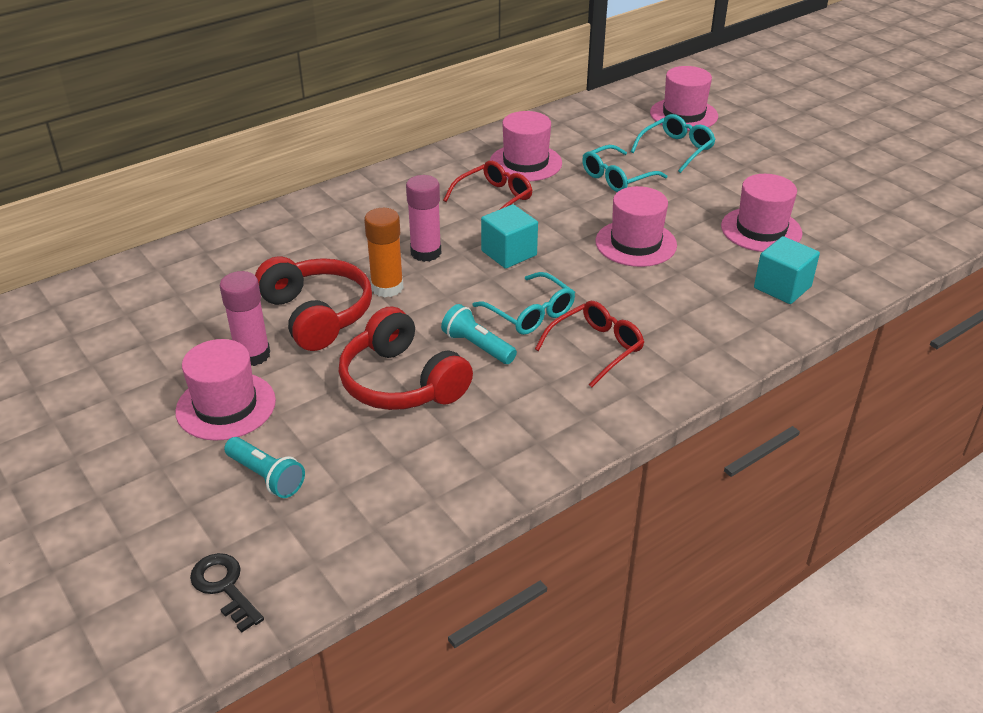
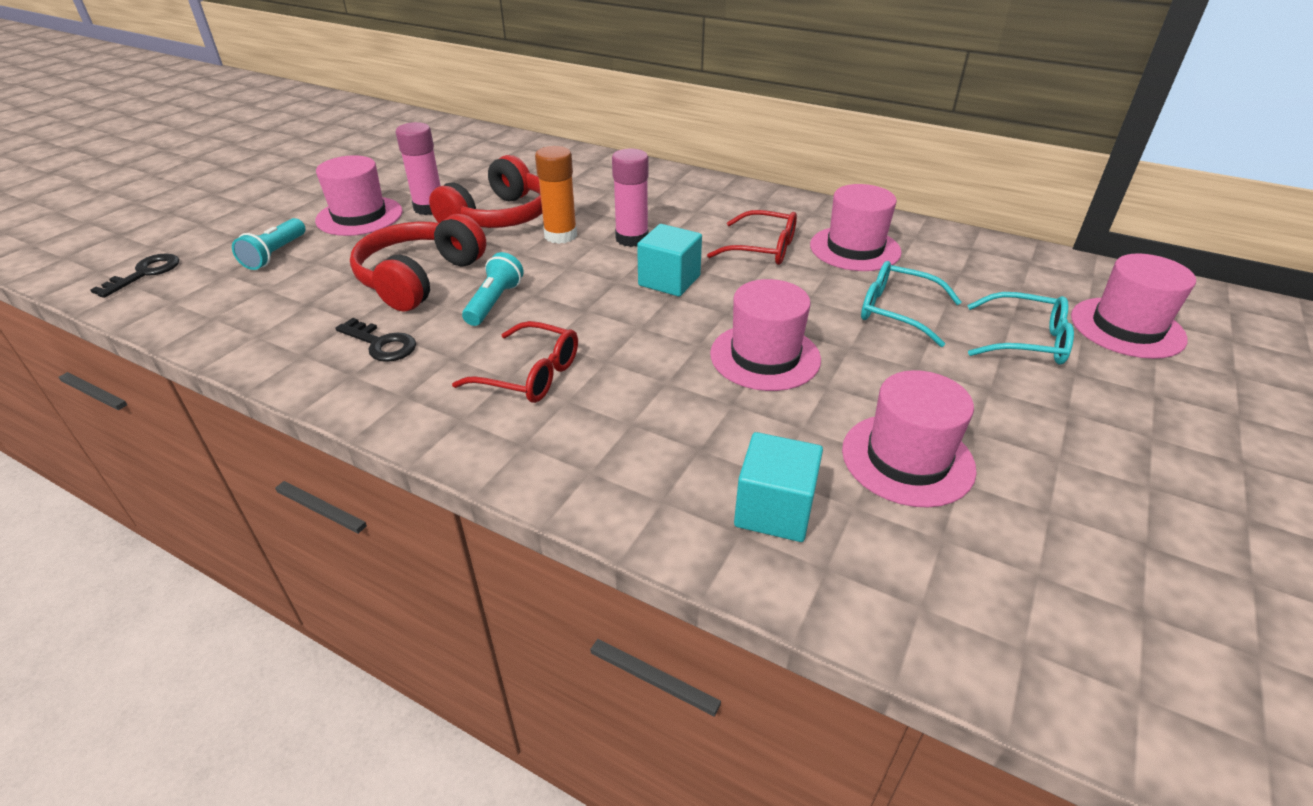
camera: 65 degrees right, 0 degrees up
turquoise glasses [472,272,575,335] -> none
none -> black key [335,318,416,362]

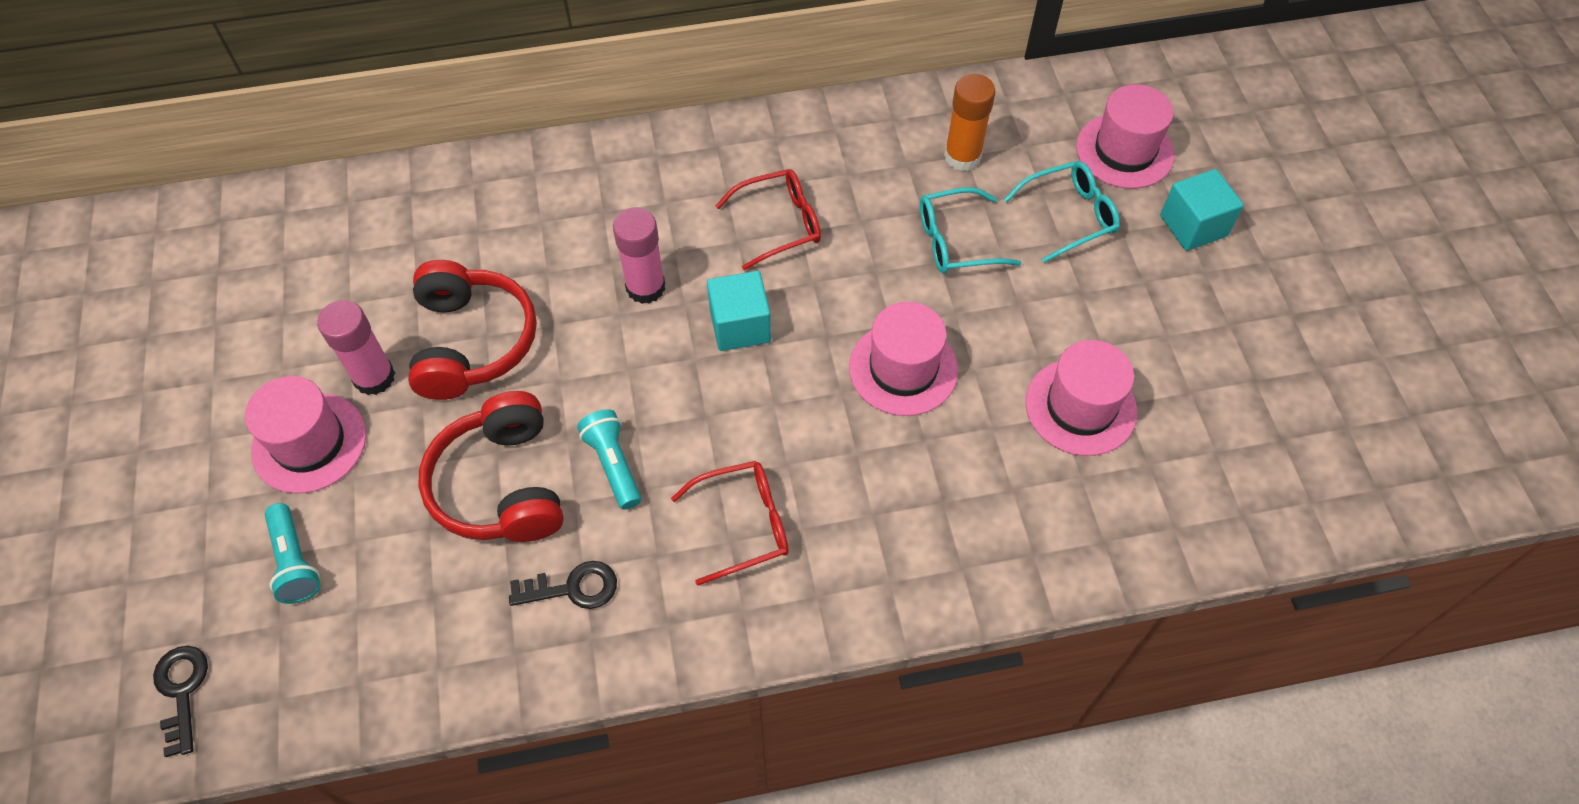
camera: 40 degrees left, 20 degrees up
orange glue stick [535,146,577,244] -> orange glue stick moved to [944,74,995,171]
turquoise cube [734,432,823,542] -> turquoise cube moved to [1160,169,1244,251]
pink hat [810,184,902,271] -> none

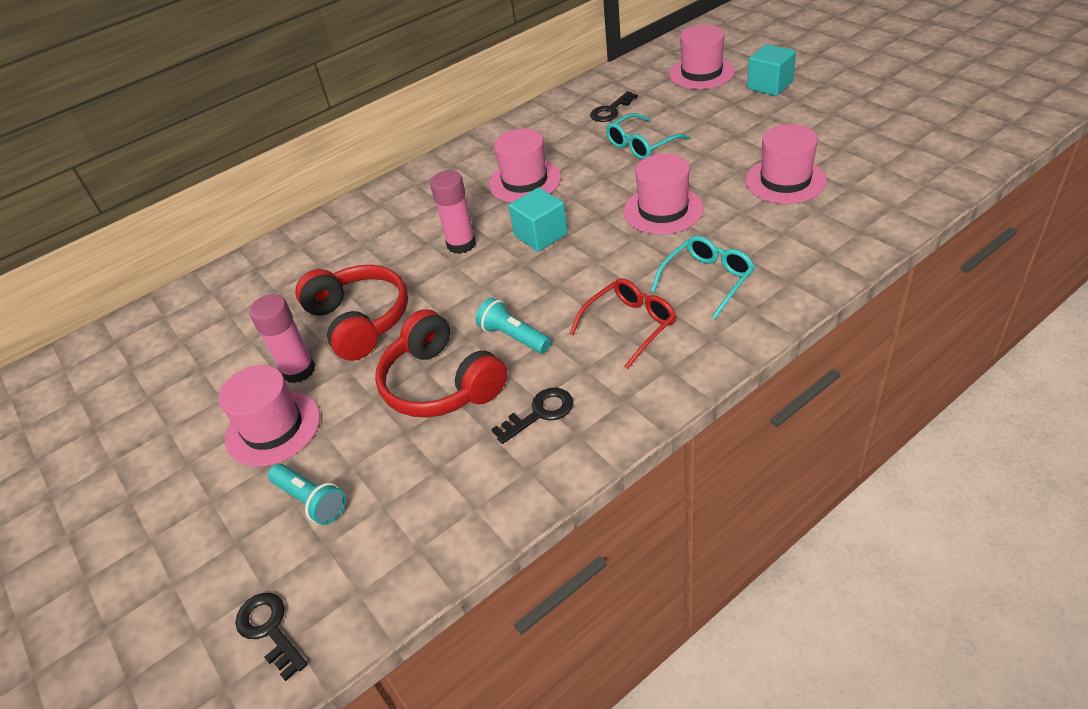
camera: 20 degrees left, 15 degrees down
red glasses [715,169,821,270] -> pink hat [489,129,561,203]
orange glue stick [944,74,995,171] -> black key [590,91,638,122]
turquoise glasses [1004,161,1120,263] -> turquoise glasses moved to [651,236,755,319]

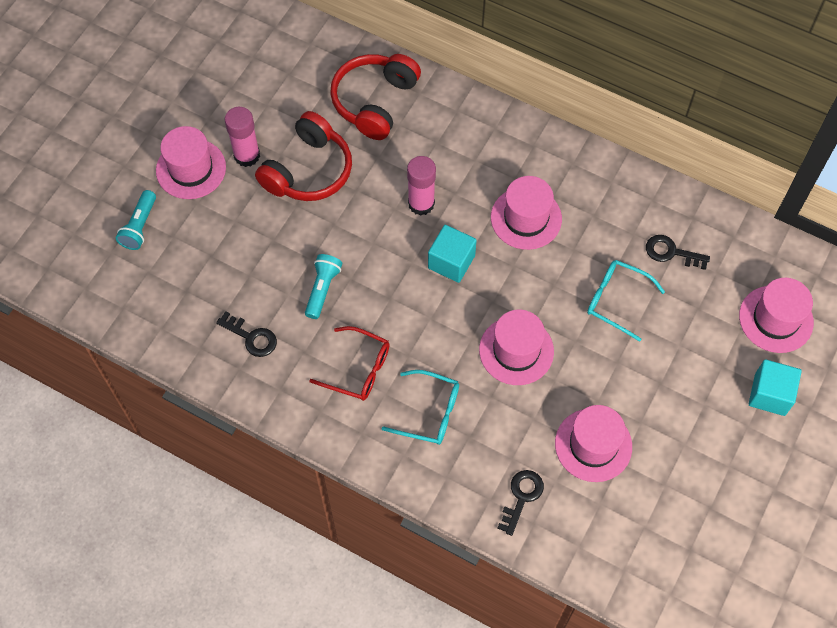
camera: 60 degrees right, 20 degrees up
black key [236,593,308,681] -> black key moved to [497,470,544,536]
red headphones [375,309,507,418] -> red headphones moved to [330,54,421,140]

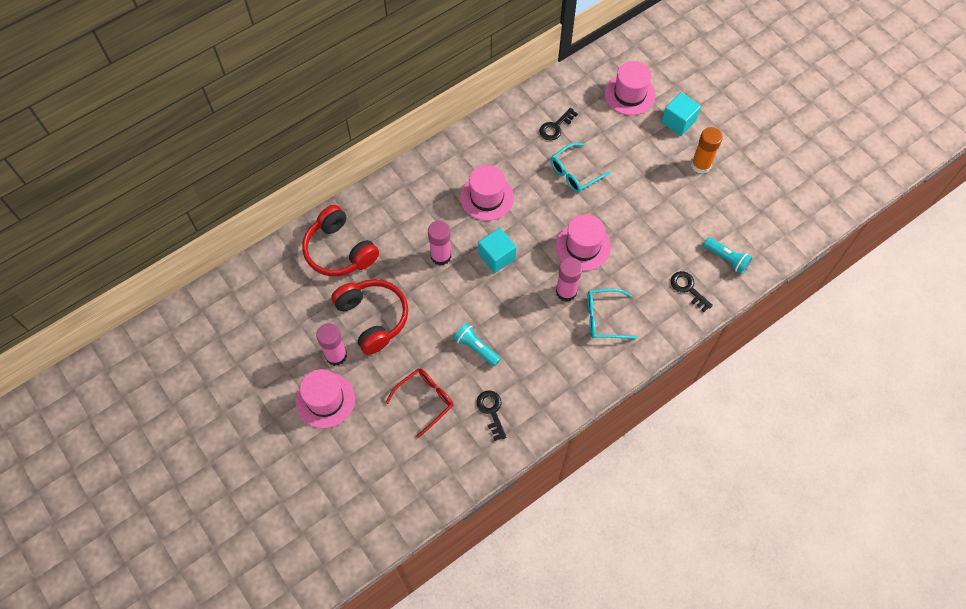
camera: 65 degrees left, 0 degrees up
turquoise flashlight [116,190,156,250] -> turquoise flashlight moved to [703,237,752,274]
black key [216,311,277,357] -> black key turned 75 degrees counterclockwise [477,390,507,441]
red glasses [309,326,390,401] -> red glasses moved to [385,368,453,438]
turquoise glasses [381,370,459,445] -> turquoise glasses turned 135 degrees counterclockwise [587,289,637,339]
pink hat [555,405,632,482] -> none
none -> pink glue stick [556,257,582,302]
none -> orange glue stick [691,127,723,174]

